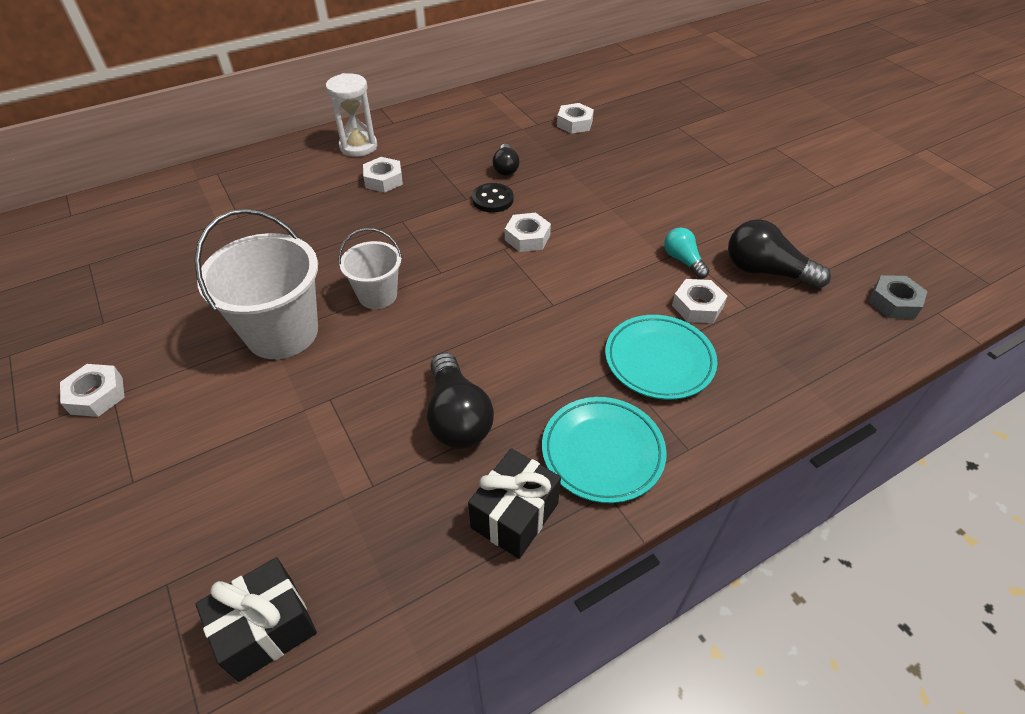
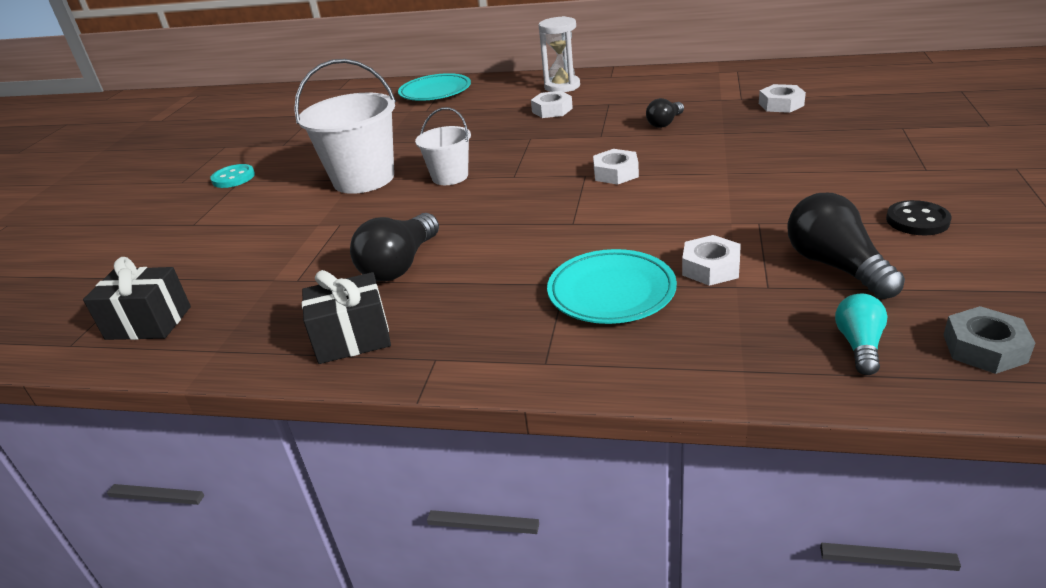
camera: 45 degrees right, 15 degrees down
white nut [60,364,125,417] -> turquoise button [210,164,255,188]
black button [472,183,513,213] -> black button moved to [886,200,952,235]
turquoise plate [542,397,667,503] -> turquoise plate moved to [398,73,471,101]
turquoise light bulb [664,228,709,279] -> turquoise light bulb moved to [835,294,888,375]

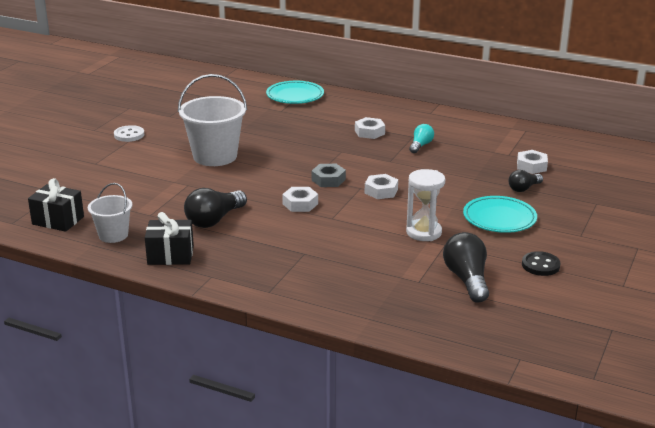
camera: 10 degrees right, 5 degrees down
turquoise button [210,164,255,188] -> white button [114,125,144,142]
white bucket [415,107,471,185] -> white bucket moved to [88,183,133,243]
white hourglass [539,16,580,92] -> white hourglass moved to [406,169,445,241]
turquoise plate [547,249,677,324] -> turquoise plate moved to [463,196,537,233]
black light bulb [646,98,684,128] -> black light bulb moved to [509,170,543,192]
white nut [682,235,741,286] -> white nut moved to [282,187,318,212]
turquoise light bulb [835,294,888,375] -> turquoise light bulb moved to [409,124,434,153]
grey nut [944,306,1035,374] -> grey nut moved to [311,164,346,187]

